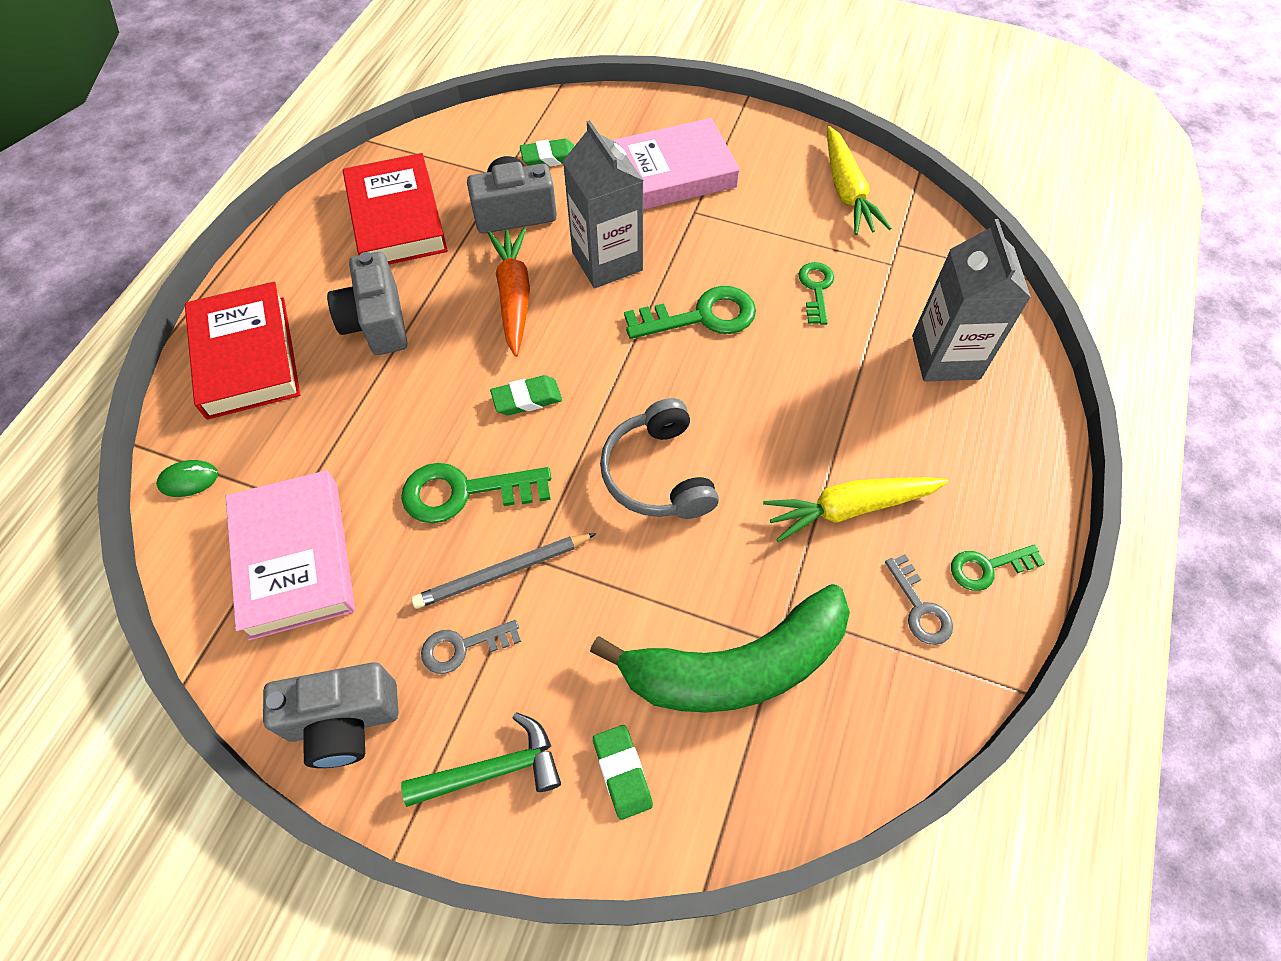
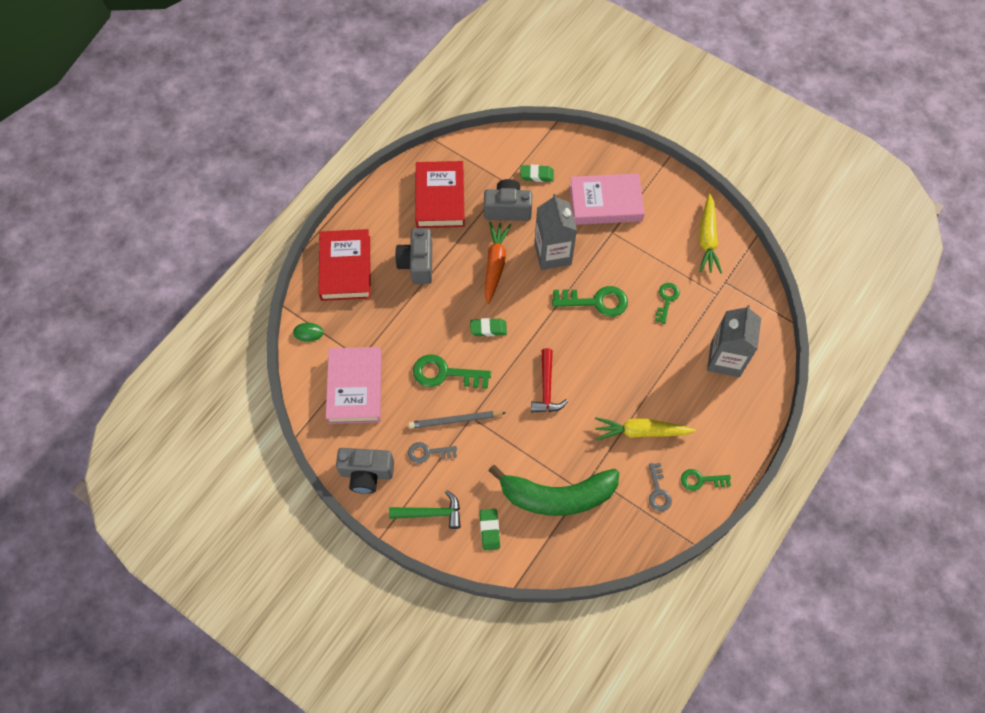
camera: 15 degrees right, 5 degrees up
grey headphones [600,398,719,519] -> red hammer [531,348,568,413]

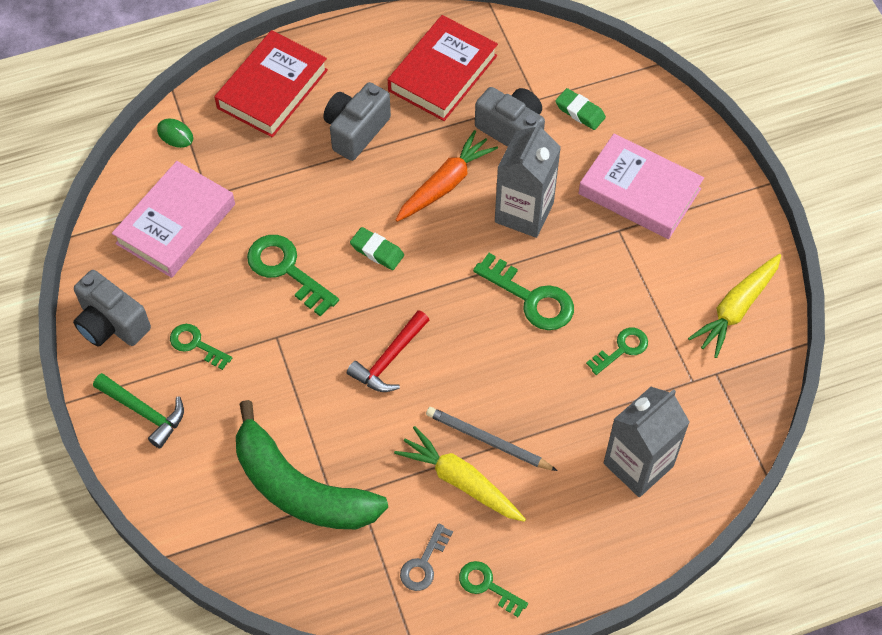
camera: 35 degrees right, 5 degrees down
grey pencil [408,411,506,429] -> grey pencil moved to [426,407,558,471]
grey key [408,442,457,463] -> green key [170,324,232,370]
green eraser [480,509,500,551] -> none

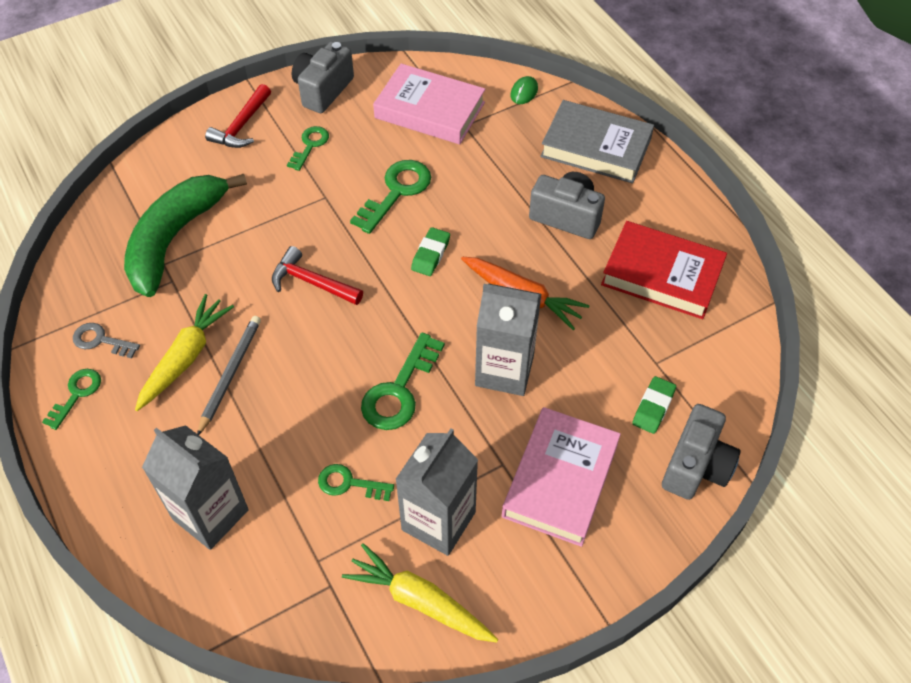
camera: 80 degrees right, 5 degrees down
green hammer [93,373,184,449] -> red hammer [205,84,271,148]
red book [214,30,328,138] -> grey book [540,100,654,183]
grey camera [475,87,545,147] -> grey camera moved to [662,404,741,500]
green key [586,328,648,375] -> green key turned 150 degrees clockwise [318,464,394,501]
none -> grey carton [395,428,478,556]

